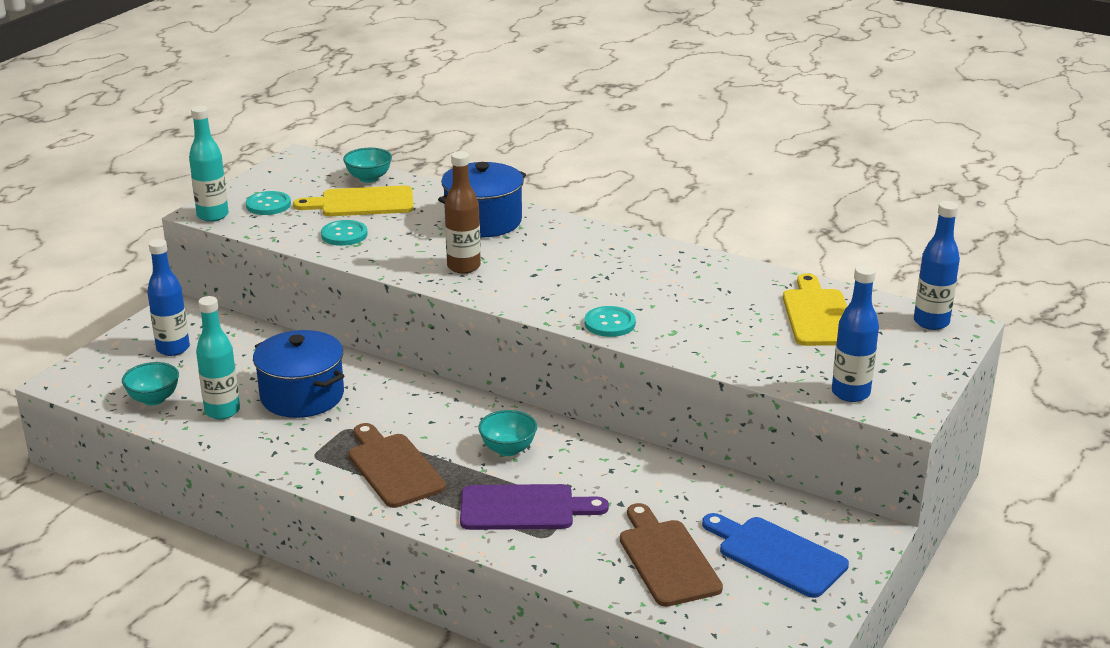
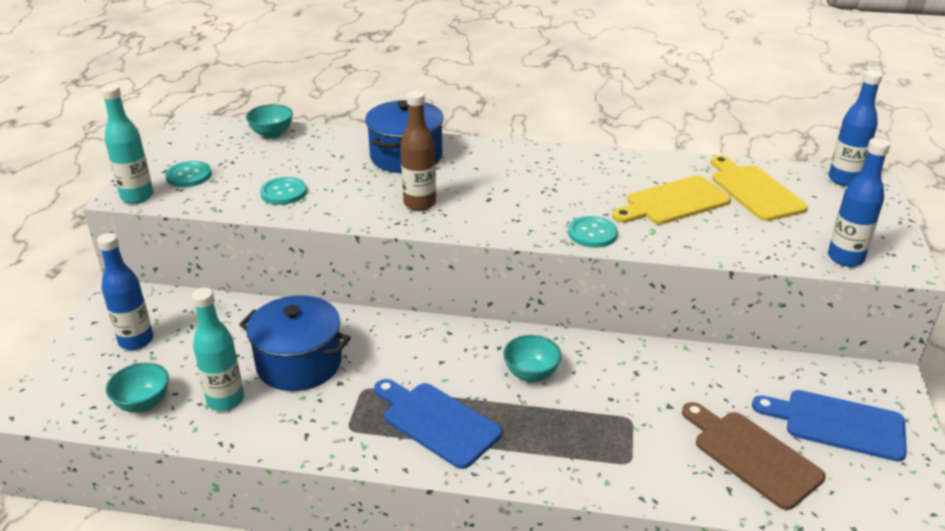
camera: 20 degrees left, 5 degrees up
yellow cutting board [293,185,414,216] -> yellow cutting board moved to [612,176,731,224]
brown cutting board [348,423,446,508] -> blue cutting board [374,379,502,469]
purple cutting board [460,484,609,530] -> none

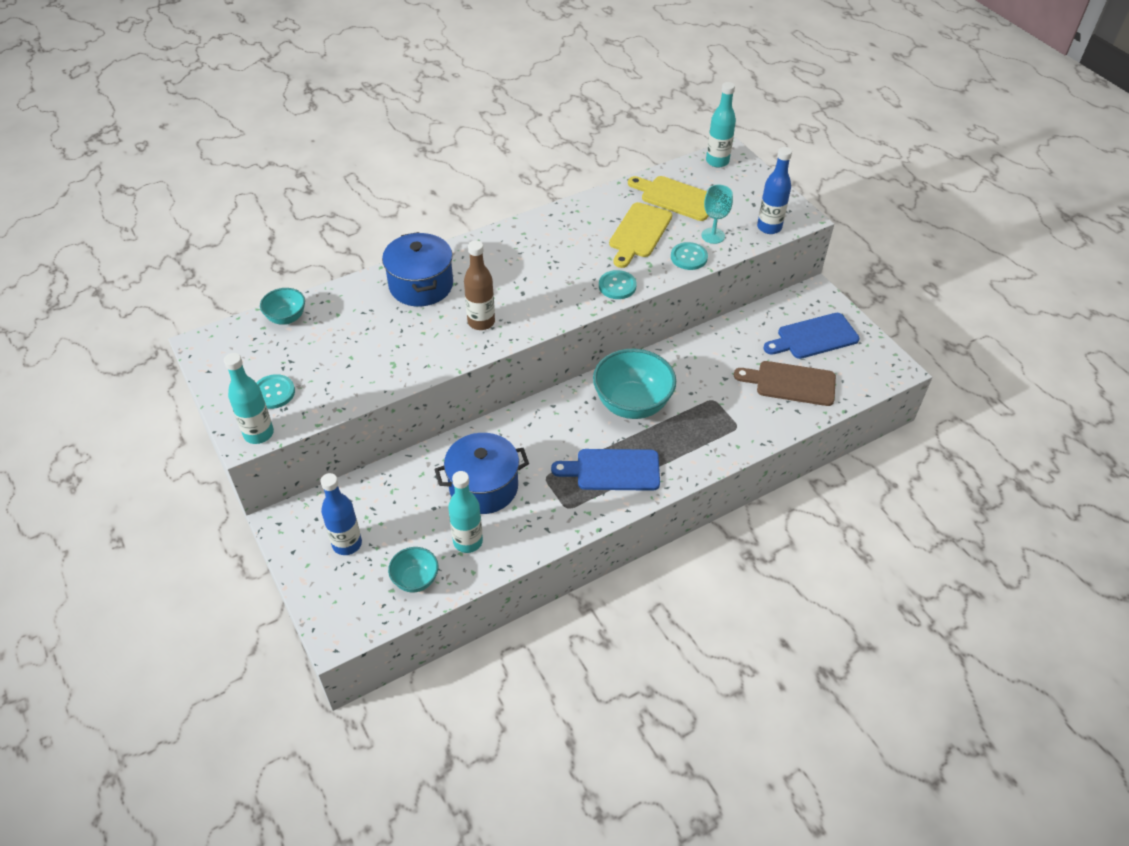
camera: 40 degrees left, 15 degrees up
turquoise button [260,177,307,205] -> turquoise button moved to [671,242,708,270]
turquoise bowl [503,335,562,382] -> turquoise bowl [593,349,676,419], size x1.89
blue bottle [828,70,883,186] -> turquoise bottle [706,82,736,167]
none -> turquoise goblet [702,185,733,244]

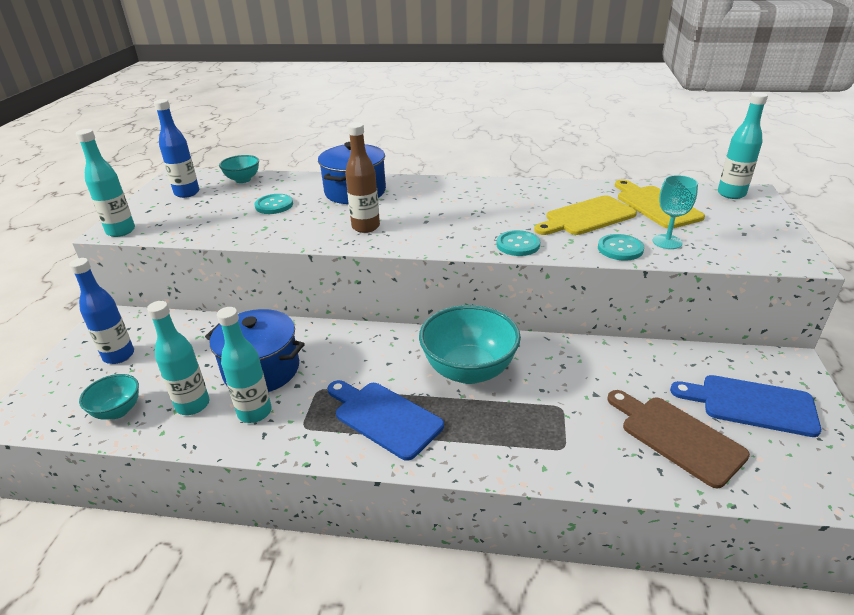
camera: 40 degrees right, 15 degrees down
turquoise button [256,374,295,409] -> turquoise button moved to [254,194,293,214]
blue bottle [757,147,792,234] -> blue bottle moved to [154,99,199,198]
none -> turquoise bottle [217,307,272,423]

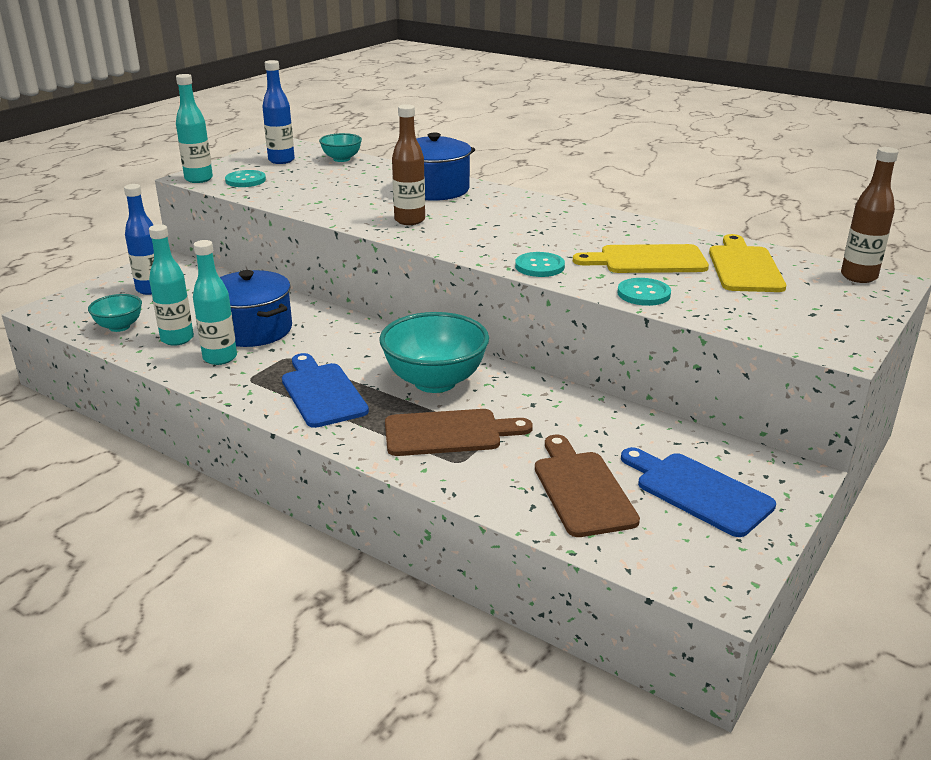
camera: 25 degrees right, 5 degrees down
turquoise button [254,194,293,214] -> turquoise button moved to [225,170,266,187]
turquoise goblet [653,175,698,249] -> none
turquoise bottle [718,92,768,199] -> brown bottle [841,147,899,283]
none -> brown cutting board [385,409,533,456]

